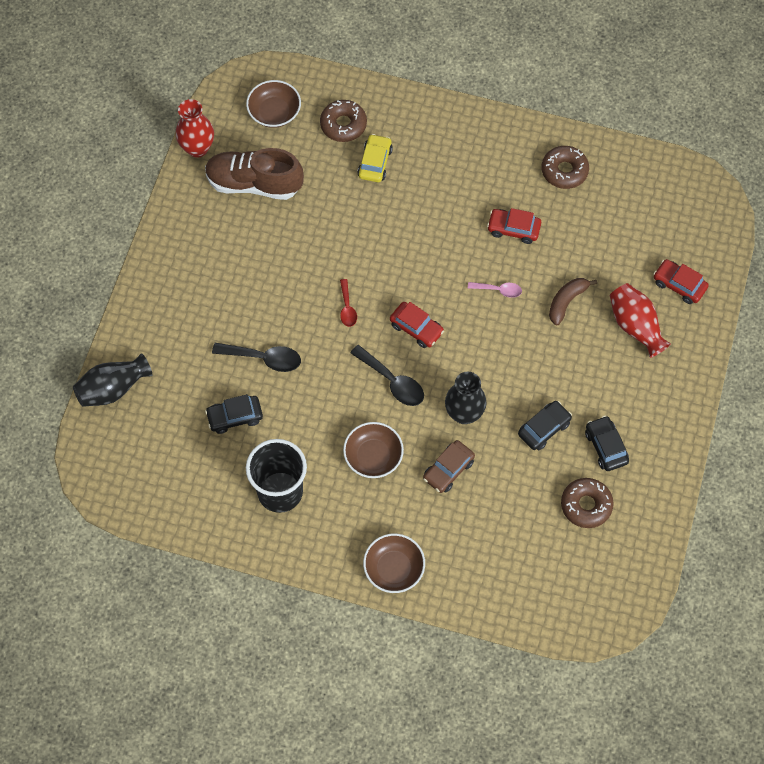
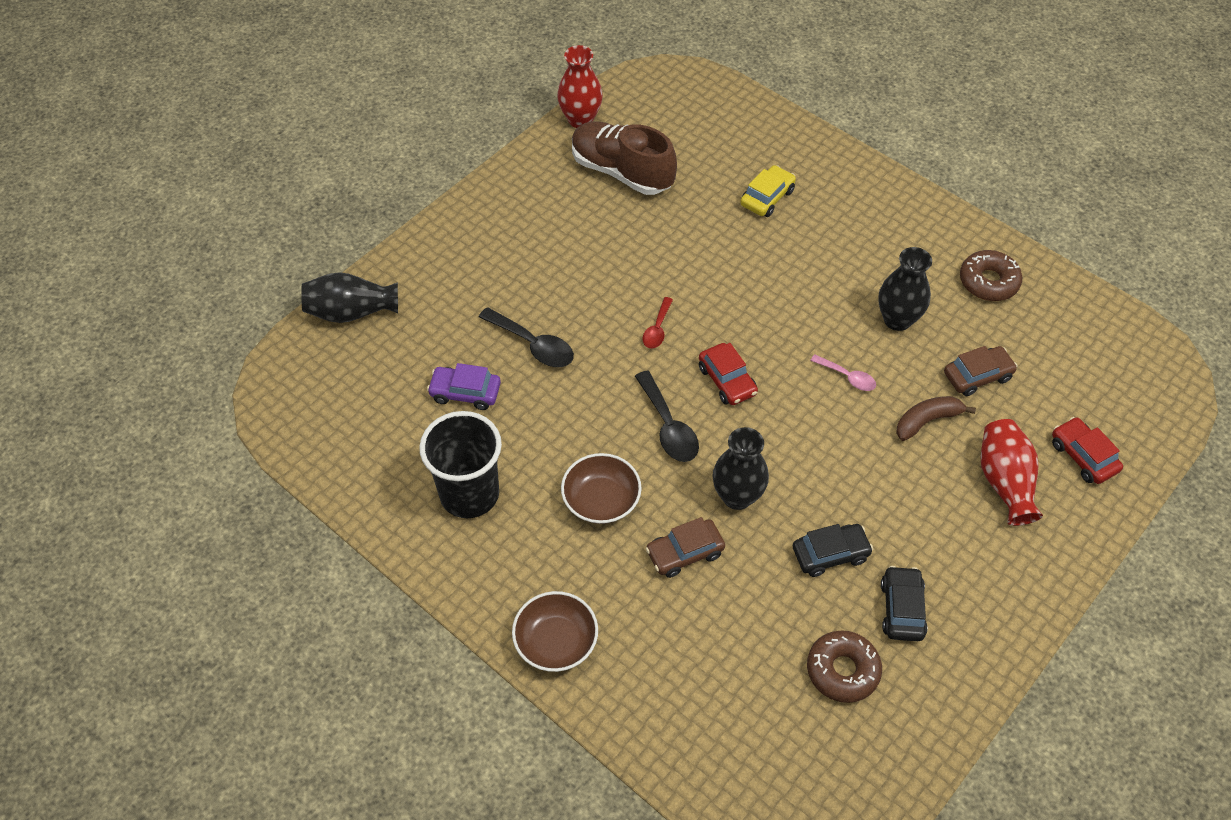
camera: 25 degrees right, 10 degrees down
black car [205,394,263,434] -> purple car [427,363,501,410]
brown bowl [246,80,301,128] -> none
brown donut [320,100,367,142] -> none
red car [487,208,541,244] -> black vase [878,247,932,331]
none -> brown car [944,346,1018,396]

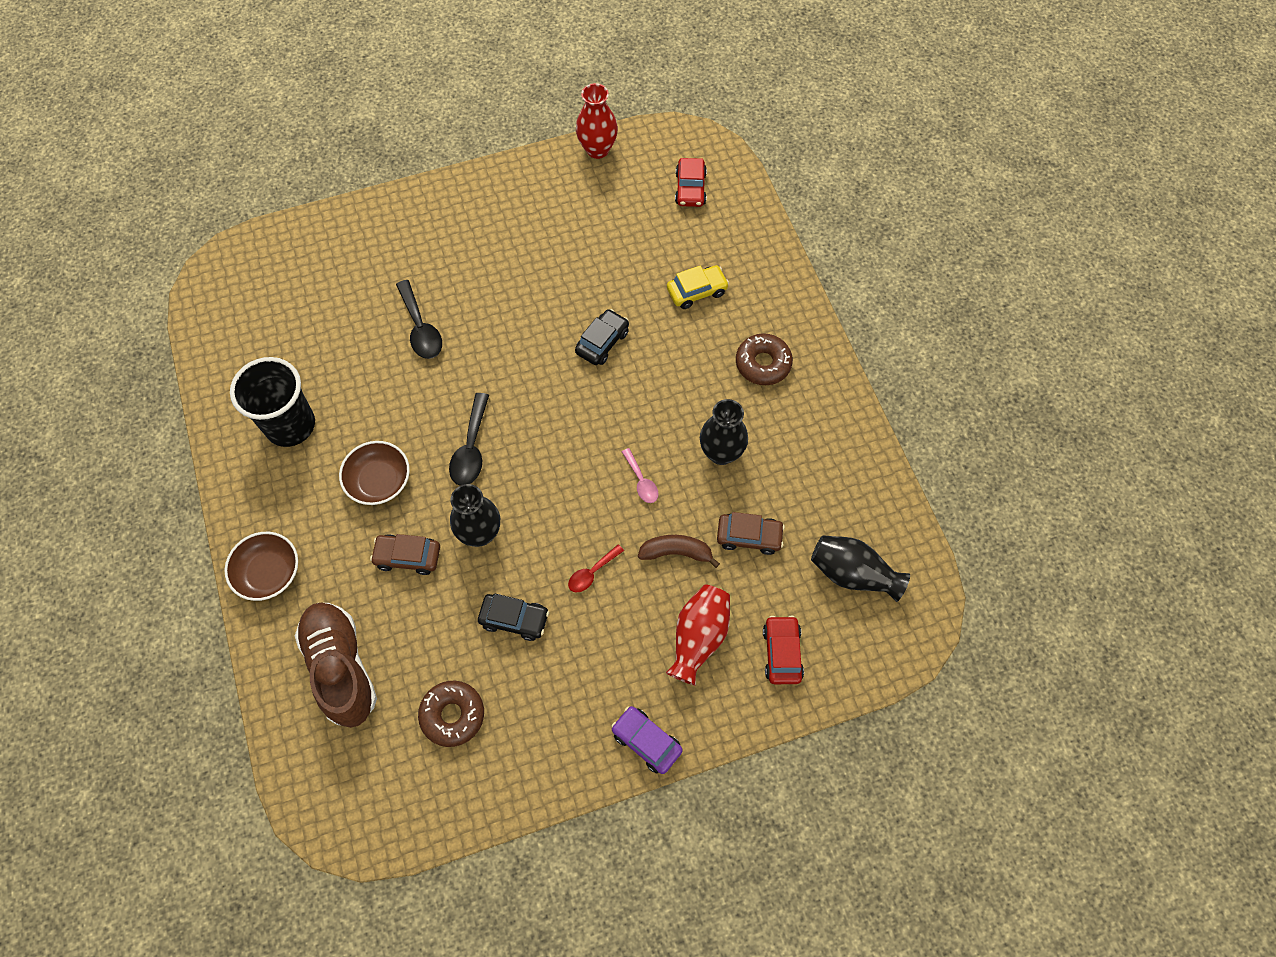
camera: 30 degrees right, 10 degrees up
black vase [301,272,398,323] -> black vase moved to [811,535,910,602]
purple car [427,363,501,410] -> purple car moved to [611,706,683,774]
brown shoe [572,121,677,195] -> brown shoe moved to [295,602,377,728]
red spoon [643,297,673,349] -> red spoon moved to [568,544,624,593]
red car [699,343,758,405] -> red car moved to [675,158,707,207]
black car [881,566,928,641] -> black car moved to [575,309,629,365]
brown donut [960,250,1022,301] -> brown donut moved to [736,333,793,385]

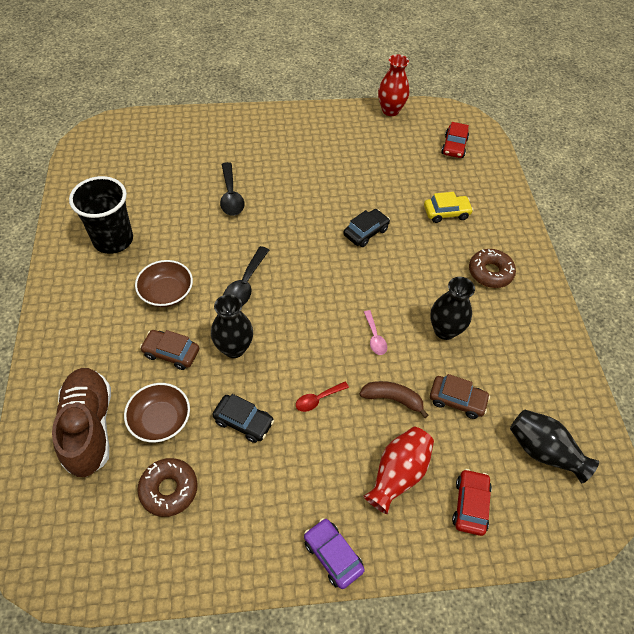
camera: 10 degrees right, 10 degrees down
brown bowl [224,532,298,601] -> brown bowl moved to [124,383,190,443]

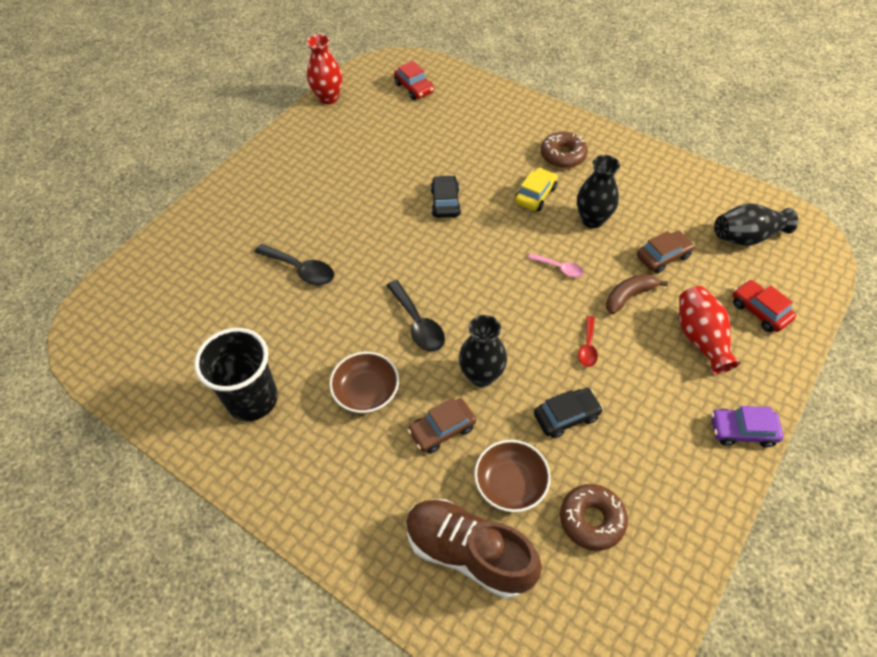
camera: 45 degrees left, 0 degrees up
yellow car [424,192,473,223] -> yellow car moved to [515,168,558,211]

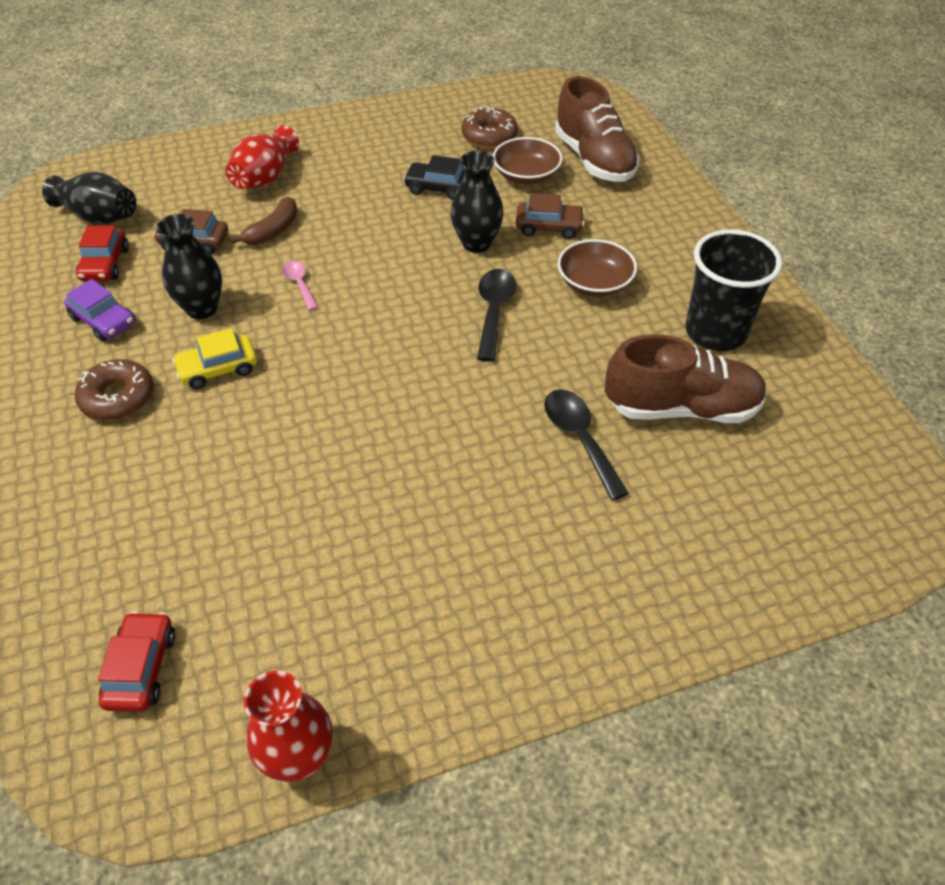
camera: 145 degrees left, 5 degrees down
black car [431,175,461,218] -> none
red spoon [578,316,598,367] -> none
brown banana [606,274,668,314] -> brown banana turned 60 degrees counterclockwise [230,197,298,245]
purple car [711,406,783,447] -> purple car moved to [64,279,136,342]
red car [733,280,796,332] -> red car moved to [76,226,129,281]
none -> brown shoe [605,334,767,423]

